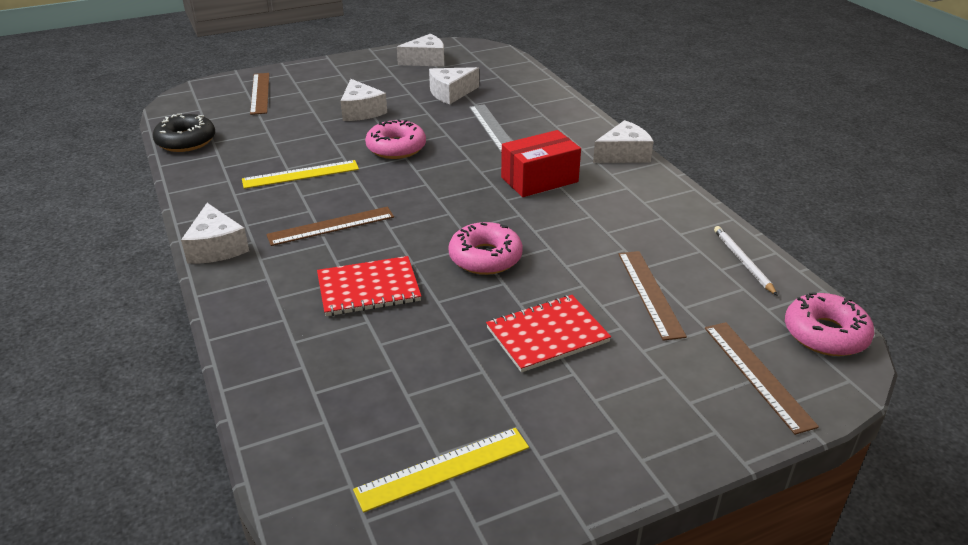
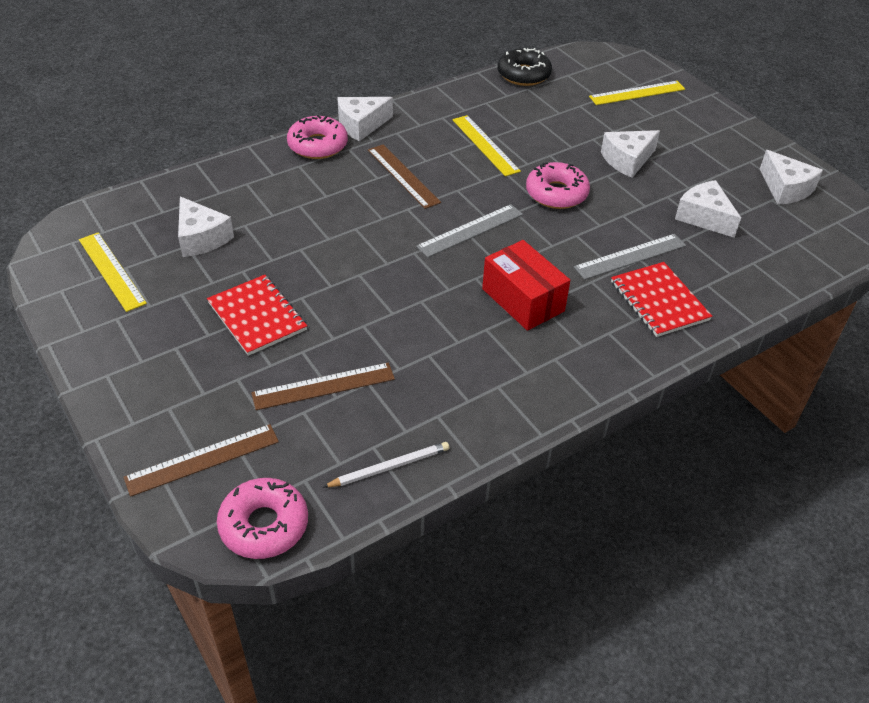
camera: 80 degrees right, 10 degrees up
brown ruler [250,73,269,115] -> yellow ruler [589,81,685,105]
red notebook [317,256,421,316] -> red notebook moved to [611,262,712,337]
pink donut [448,222,523,275] -> pink donut moved to [287,115,348,159]
white cheese [593,120,654,163] -> white cheese moved to [178,197,234,257]
none -> grey ruler [416,204,523,258]

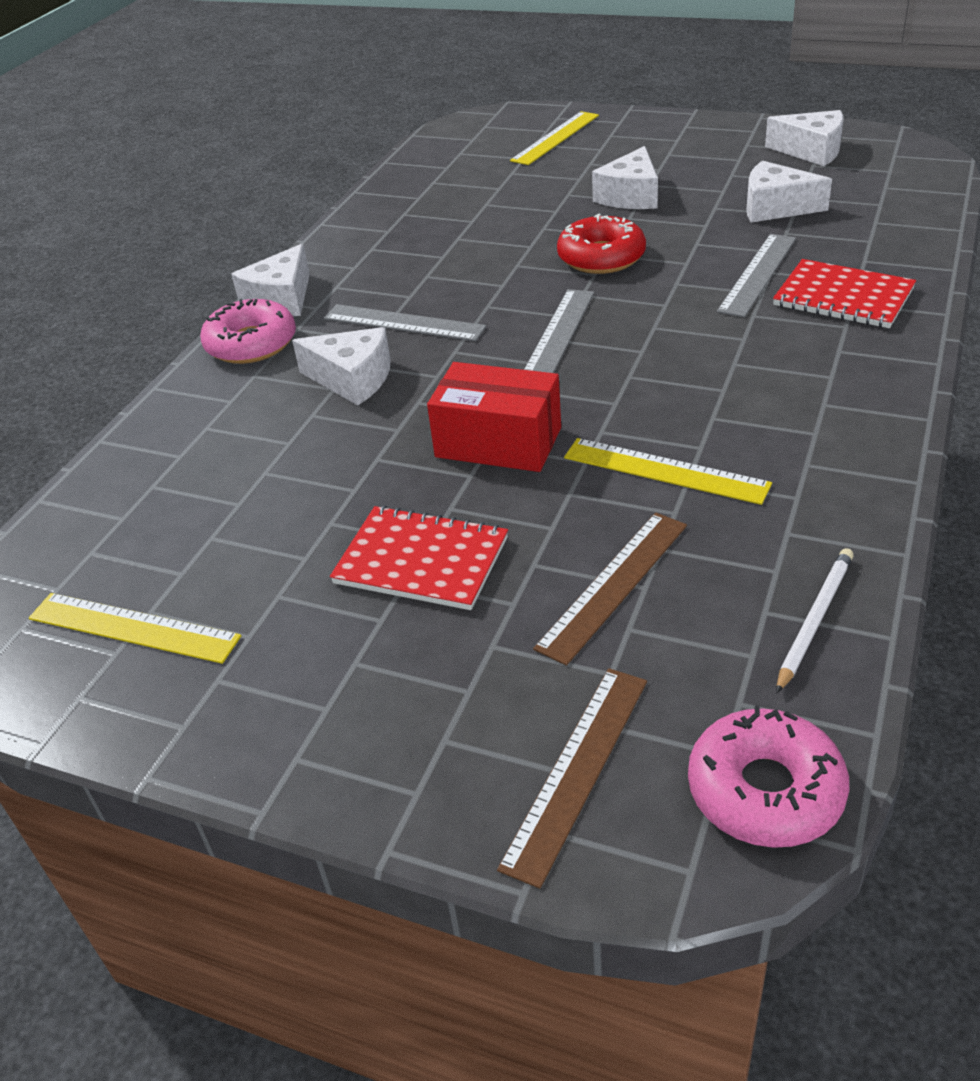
camera: 30 degrees left, 5 degrees down
white cheese [178,197,234,257] -> white cheese moved to [292,327,391,405]
brown ruler [368,144,441,209] -> grey ruler [324,304,487,341]
yellow ruler [452,115,521,176] -> yellow ruler moved to [564,438,772,505]
red box [482,240,570,331] -> red box moved to [427,362,561,472]
black donut [497,48,552,86] -> none
pink donut [526,162,590,209] -> red donut [557,214,646,274]

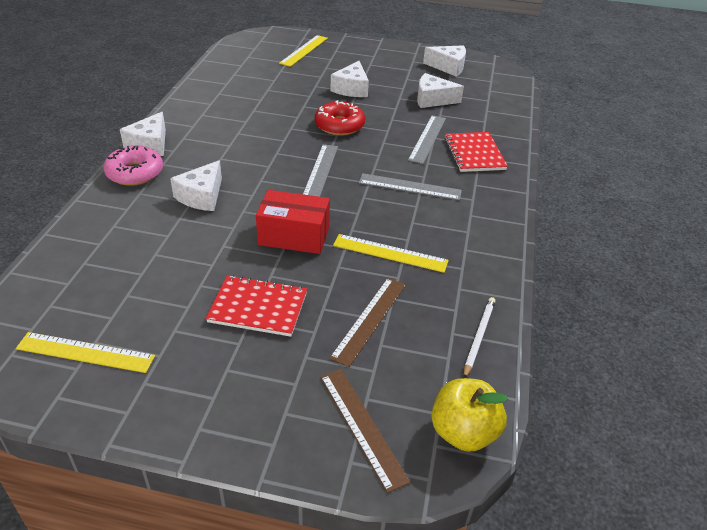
camera: 15 degrees left, 0 degrees up
white cheese [292,327,391,405] -> white cheese turned 105 degrees clockwise [170,160,222,211]
grey ruler [324,304,487,341] -> grey ruler moved to [359,173,462,200]
brown ruler [497,668,647,889] -> brown ruler turned 45 degrees counterclockwise [320,369,410,493]
pink donut [688,706,849,848] -> yellow apple [431,378,508,452]
red notebook [773,259,916,328] -> red notebook turned 60 degrees clockwise [444,132,508,172]

